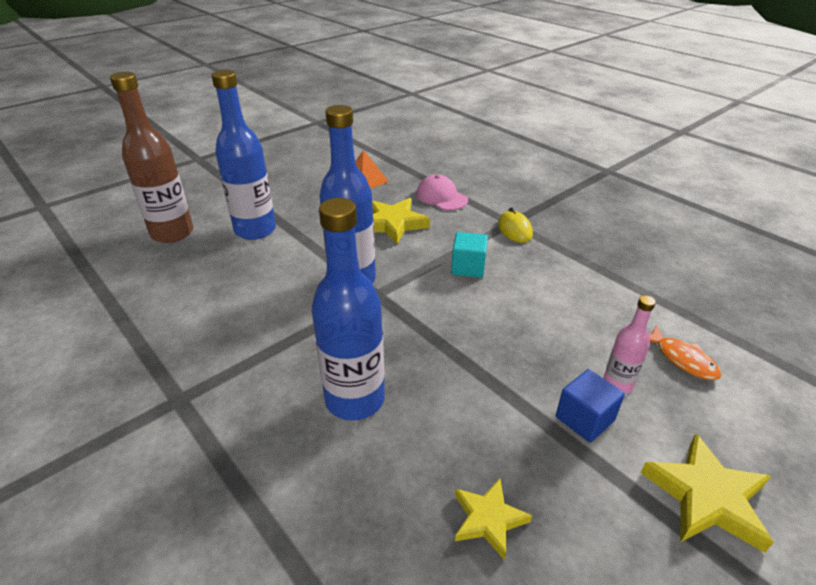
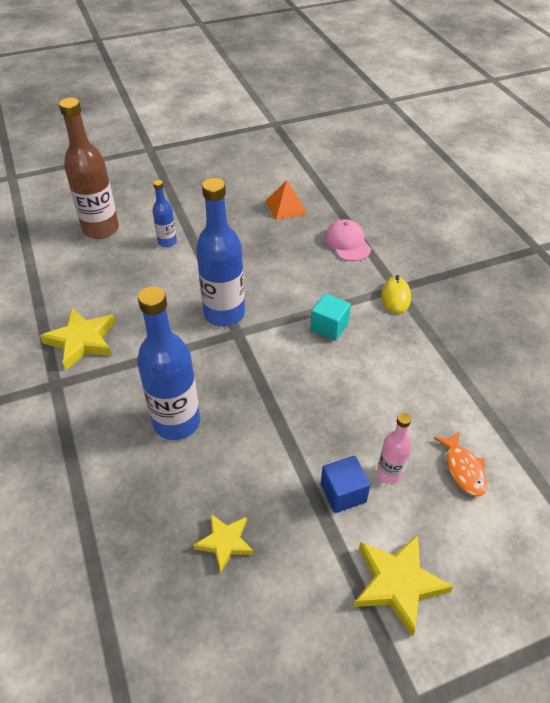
camera: 20 degrees right, 10 degrees up
blue bottle [211,70,276,240] -> blue bottle [152,180,177,247], size x0.51
yellow star [372,198,430,245] -> yellow star moved to [40,308,116,370]

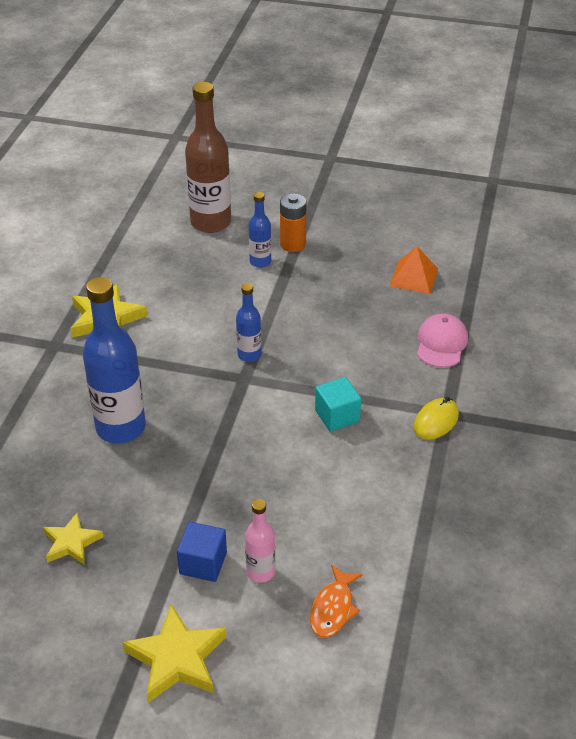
camera: 35 degrees right, 5 degrees down
blue bottle [196,178,245,327] -> blue bottle [236,283,261,362], size x0.51
none -> orange battery [280,194,307,252]

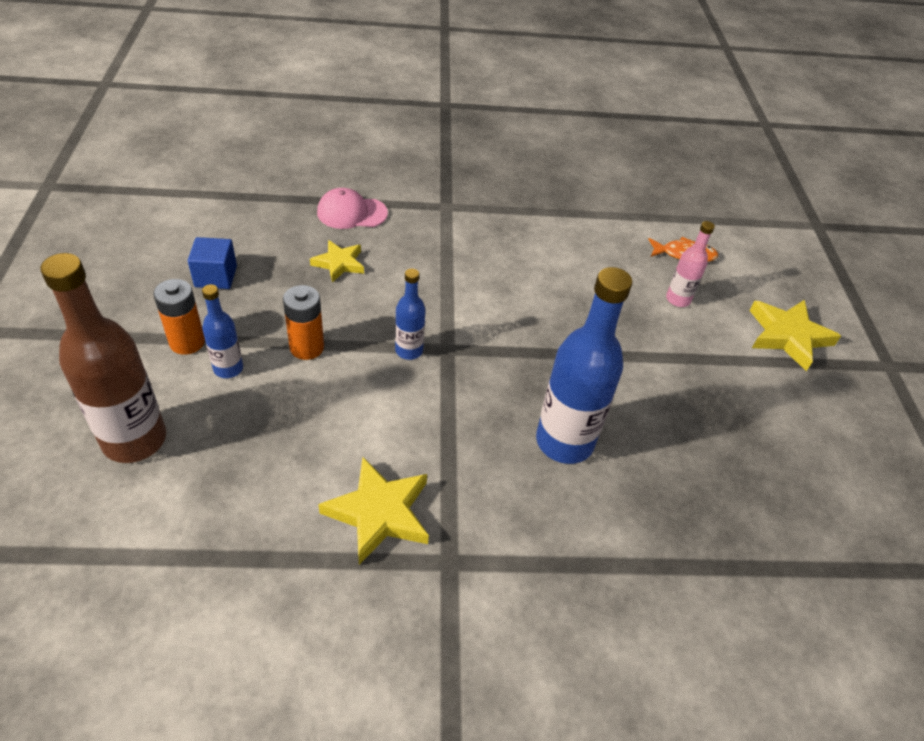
camera: 110 degrees left, 5 degrees up
yellow star [43,513,103,565] -> yellow star moved to [310,240,364,283]
blue cube [177,522,227,582] -> blue cube moved to [188,237,237,289]
turquoise cube [315,377,361,432] -> none
orange pyramid [389,246,438,294] -> none
yellow mouse [413,397,459,440] -> none
none -> orange battery [283,285,324,360]

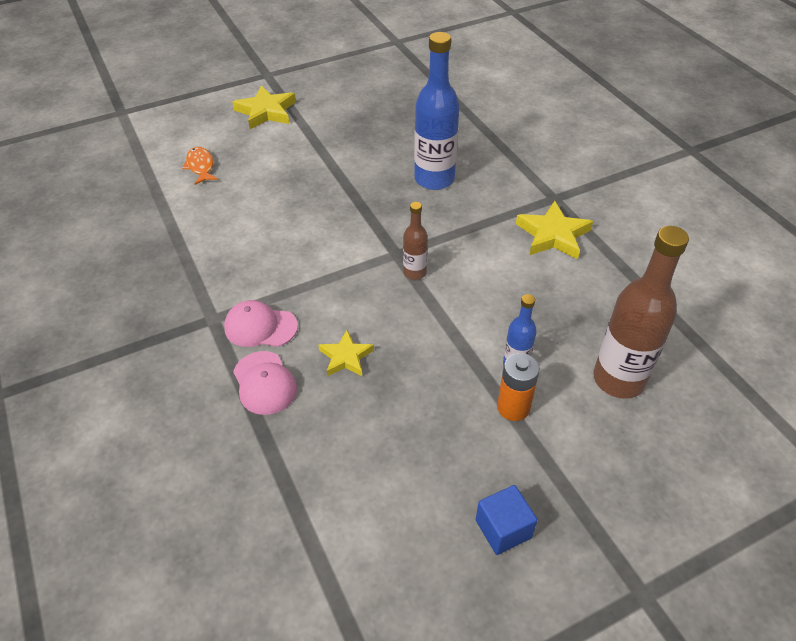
camera: 110 degrees left, 0 degrees up
blue cube [188,237,237,289] -> blue cube moved to [476,485,538,555]
orange battery [283,285,324,360] -> none
blue bottle [395,269,426,360] -> brown bottle [403,202,428,280]
pink bottle [666,221,715,307] -> none
none -> pink cap [224,300,298,347]

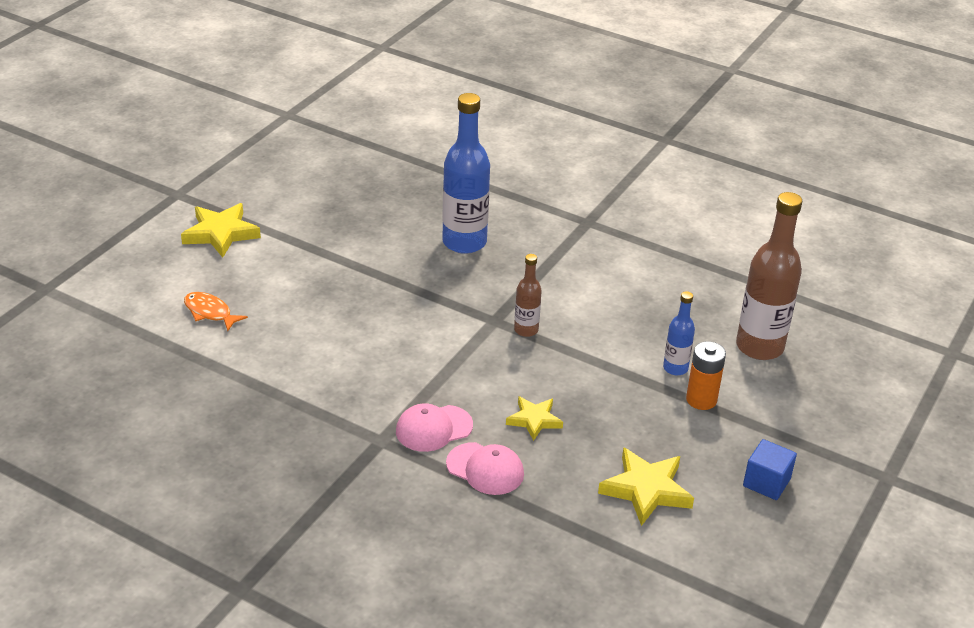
camera: 35 degrees left, 10 degrees down
yellow star [516,201,593,260] -> yellow star moved to [598,447,694,526]

